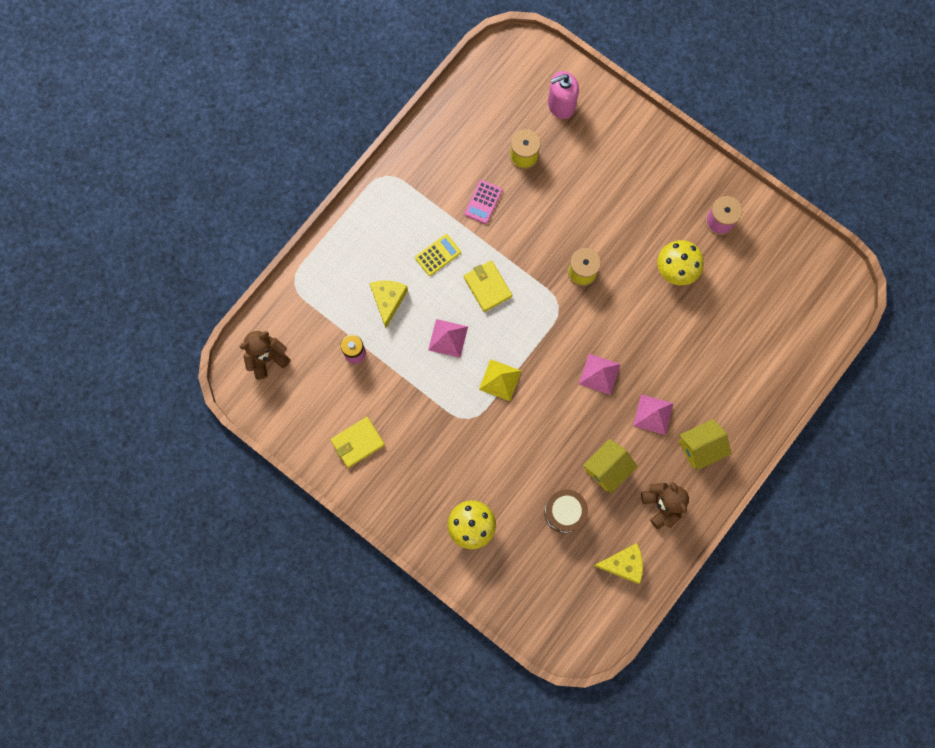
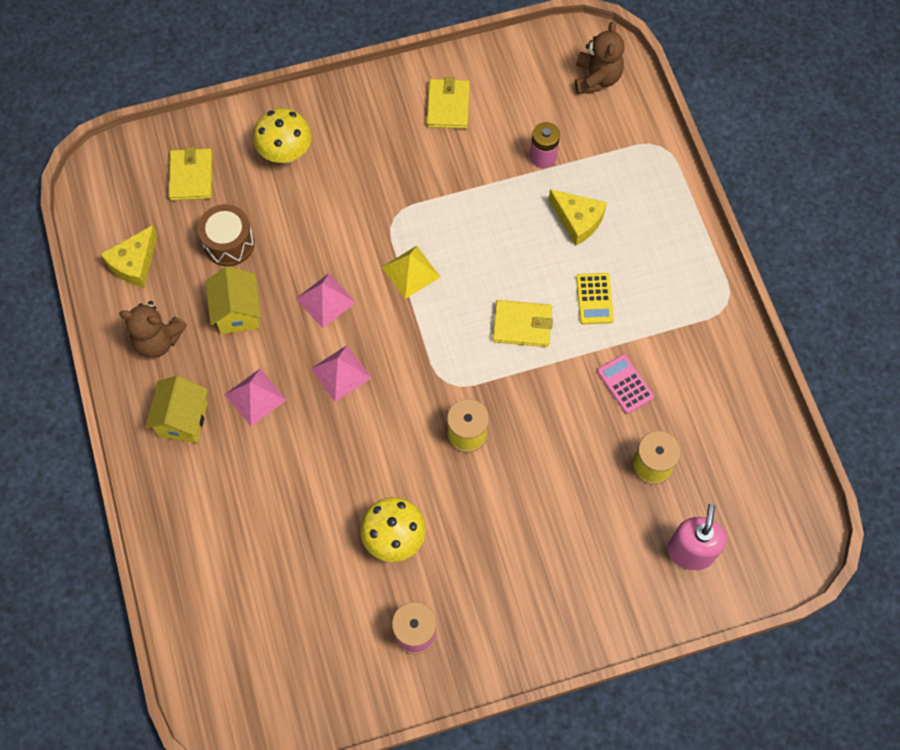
camera: 125 degrees right, 10 degrees down
pink pyramid [428,319,468,358] -> pink pyramid moved to [296,273,356,328]
none -> yellow wallet [169,147,212,201]

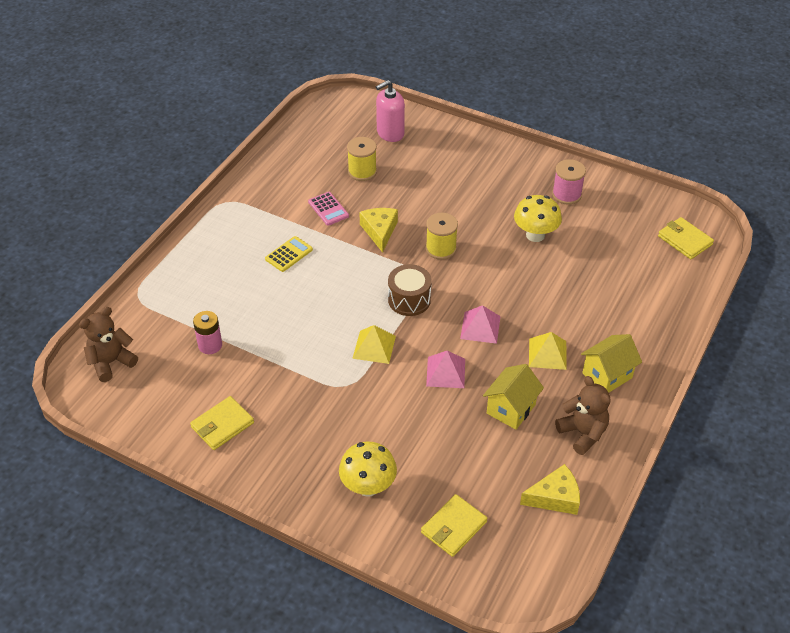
camera: 135 degrees left, 20 degrees down
brown drum [198,204,255,267] -> brown drum moved to [388,264,432,316]
pink pyramid [225,368,286,426] -> yellow pyramid [529,332,567,370]
yellow wallet [493,300,553,347] -> yellow wallet moved to [658,217,714,259]
yellow cheese [549,189,607,245] -> yellow cheese moved to [359,208,398,253]
pink calculator [597,354,654,414] -> pink calculator turned 45 degrees counterclockwise [308,192,349,226]

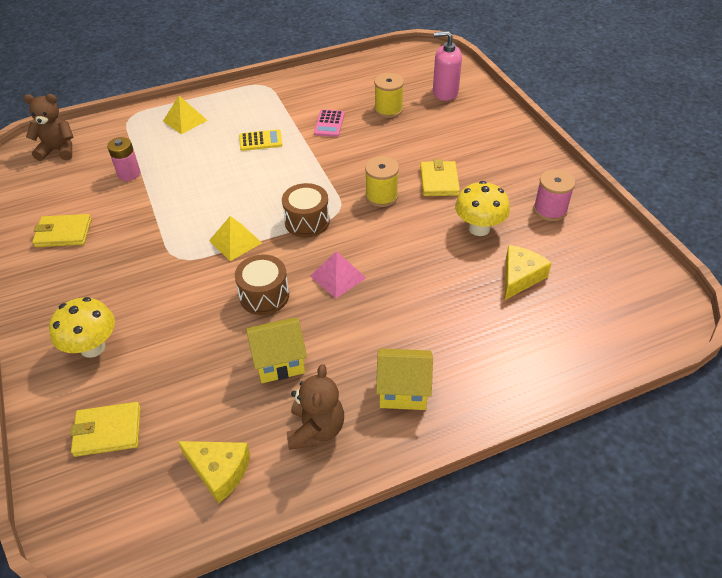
camera: 40 degrees right, 0 degrees up
yellow cheese [359,208,398,253] -> yellow cheese moved to [505,245,552,300]
pink pyramid [426,351,465,388] -> brown drum [235,254,289,315]
yellow pyramid [529,332,567,370] -> yellow pyramid moved to [163,96,208,134]
yellow wallet [658,217,714,259] -> yellow wallet moved to [420,159,460,196]

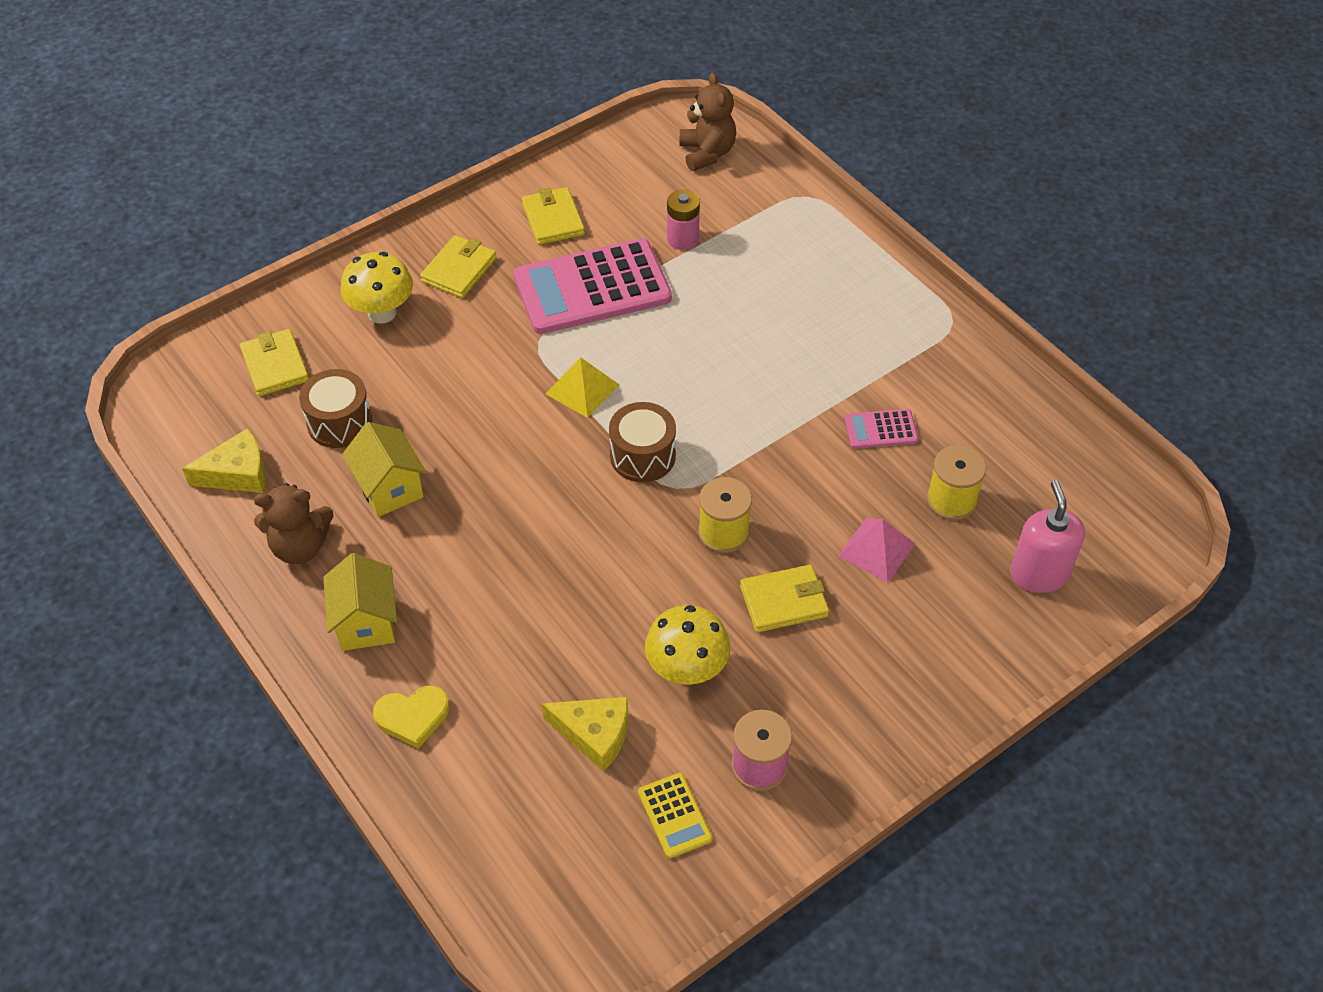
camera: 75 degrees right, 5 degrees up
yellow pyramid [163,96,208,134] -> none
yellow cheese [178,441,251,504] -> yellow cheese turned 120 degrees counterclockwise [182,428,266,493]
brown drum [235,254,289,315] -> brown drum moved to [299,369,372,448]
yellow calculator [239,129,282,151] -> yellow calculator moved to [638,773,712,858]
pink pyramid [310,251,366,298] -> pink pyramid moved to [838,518,916,583]
none -> yellow heart [373,686,450,749]
none -> yellow wallet [420,235,497,298]
none -> pink calculator [514,238,672,334]

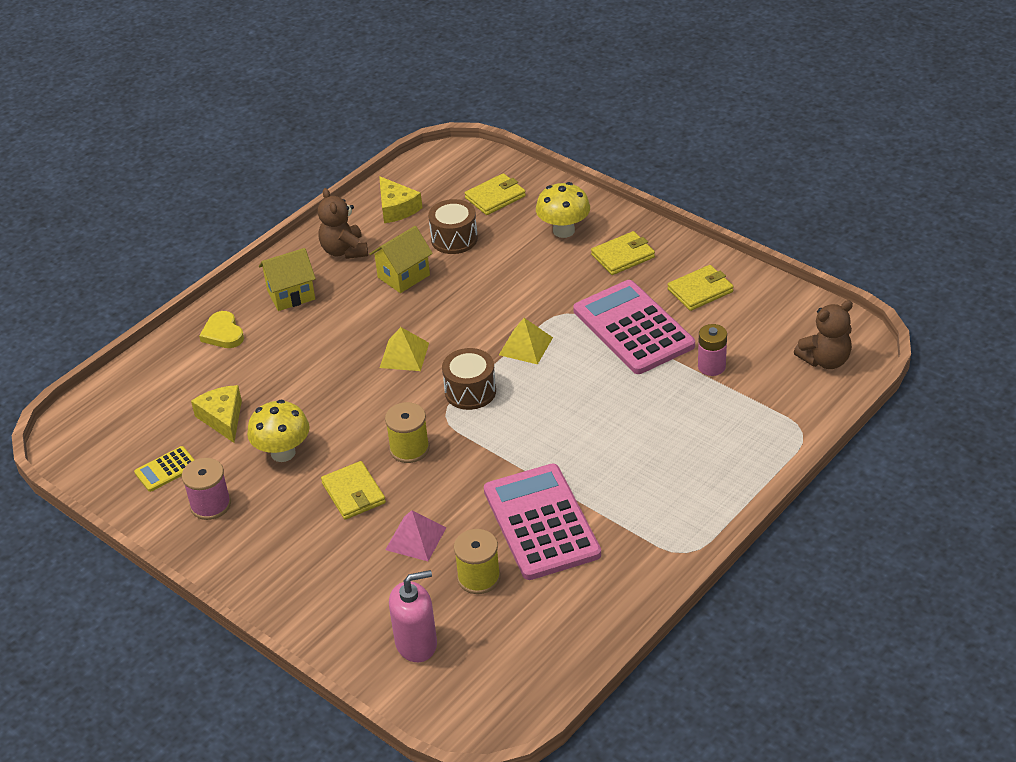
camera: 80 degrees right, 10 degrees down
yellow wallet [420,235,497,298] -> yellow wallet turned 45 degrees counterclockwise [591,231,655,275]
yellow cheese [542,697,628,772] -> yellow cheese turned 150 degrees clockwise [191,385,242,443]
pink calculator [844,409,918,449] -> pink calculator [484,464,601,580], size x2.25
none -> yellow pyramid [380,327,429,371]

